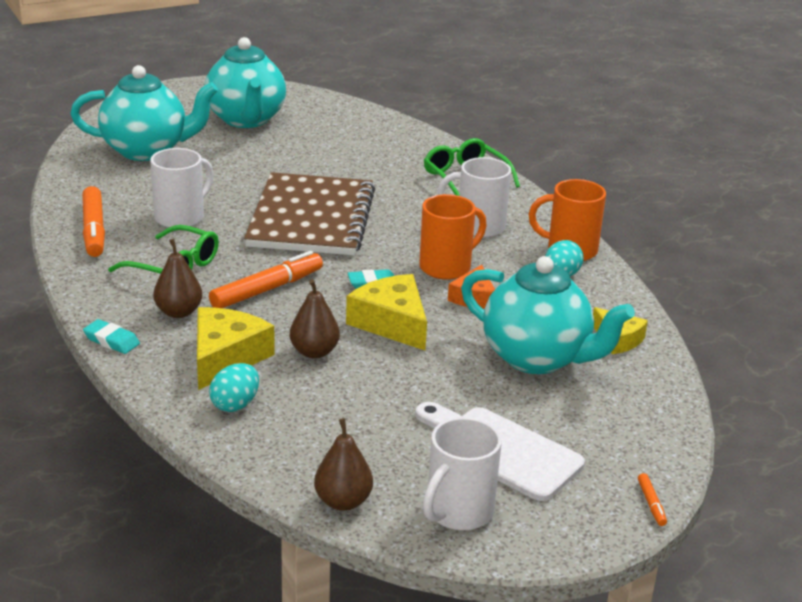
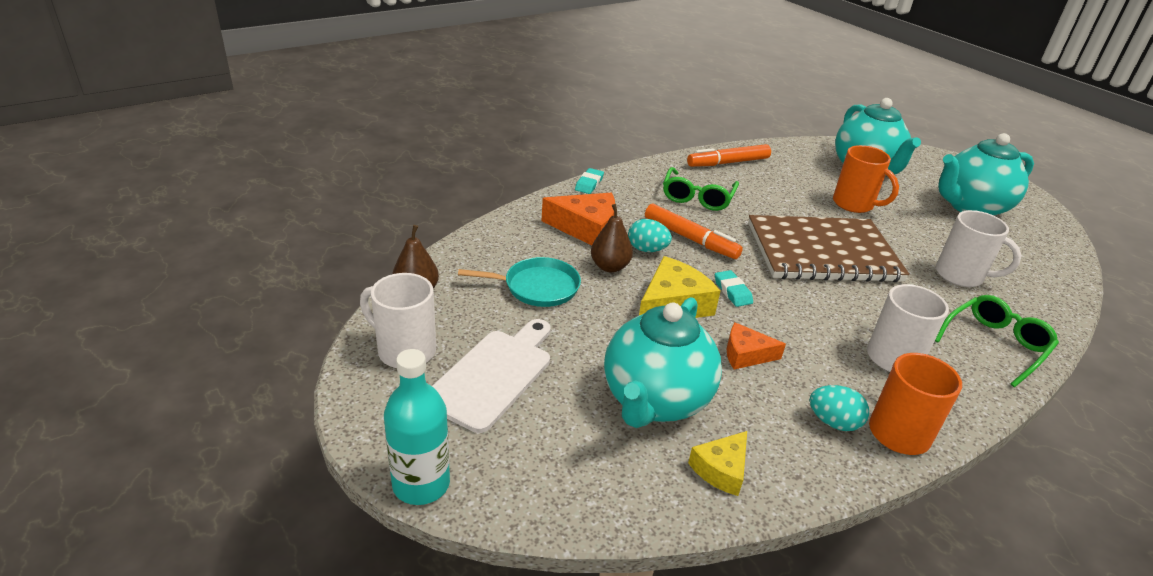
camera: 80 degrees right, 5 degrees up
white mug [150,148,214,228] -> white mug moved to [936,210,1022,287]
brown pear [153,239,202,318] -> none
yellow cheese [197,307,275,390] -> orange cheese [542,193,615,245]
turquoise egg [209,363,259,412] -> turquoise egg moved to [628,219,672,252]
orange mug [419,194,487,280] -> orange mug moved to [833,145,899,213]
orange marker [638,473,667,526] -> turquoise bottle [384,349,450,505]
none -> turquoise pan [458,257,581,307]

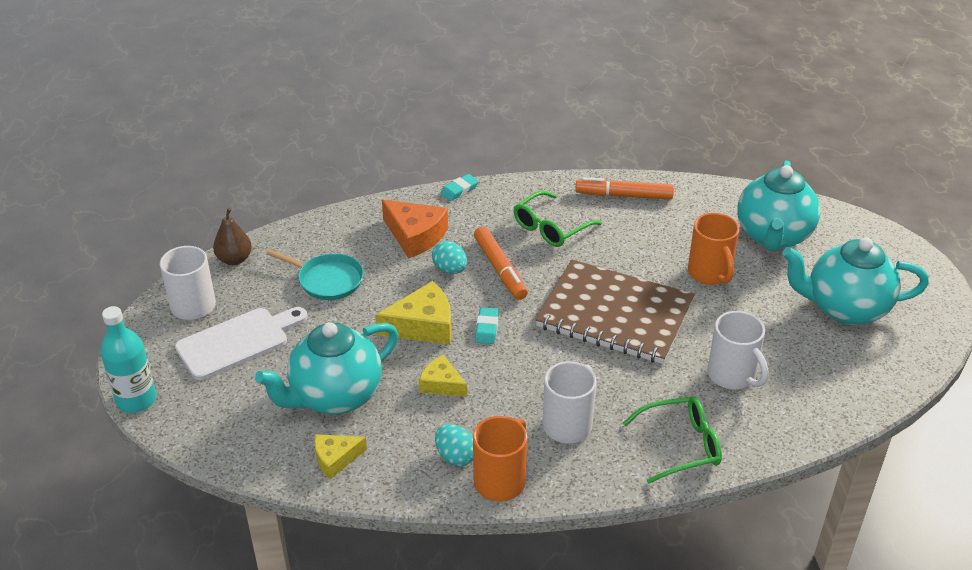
camera: 30 degrees right, 5 degrees up
brown pear [591,204,633,273] -> none
orange cheese [727,322,786,370] -> yellow cheese [419,355,467,397]

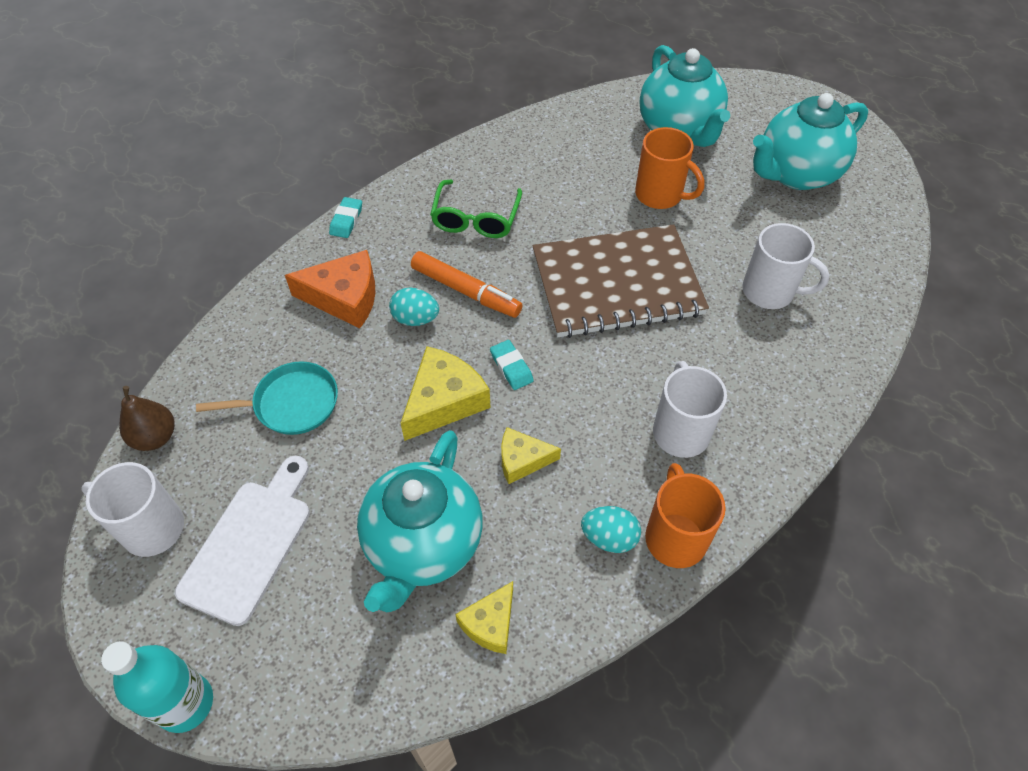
camera: 35 degrees left, 15 degrees up
orange marker [575,177,674,200] -> none
green glasses [623,396,722,484] -> none

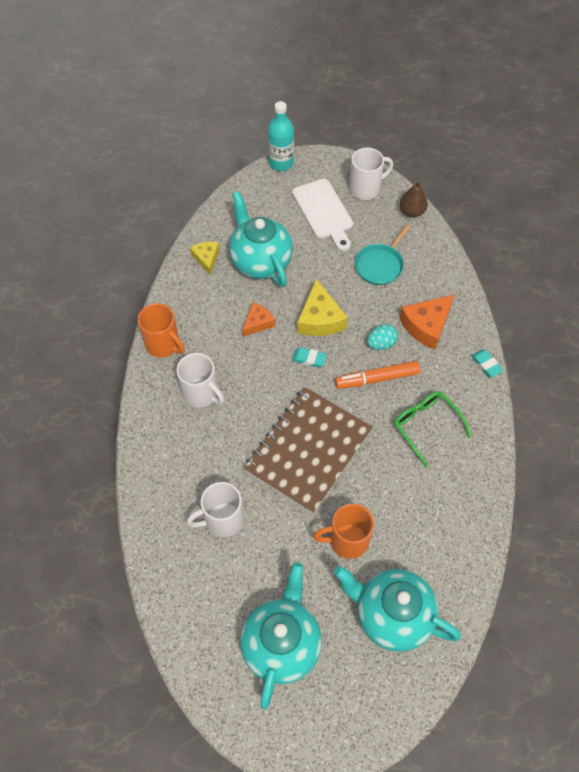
camera: 135 degrees right, 5 degrees up
yellow cheese [501,427,561,484] -> orange cheese [242,302,275,337]
turquoise egg [581,506,641,553] -> none

